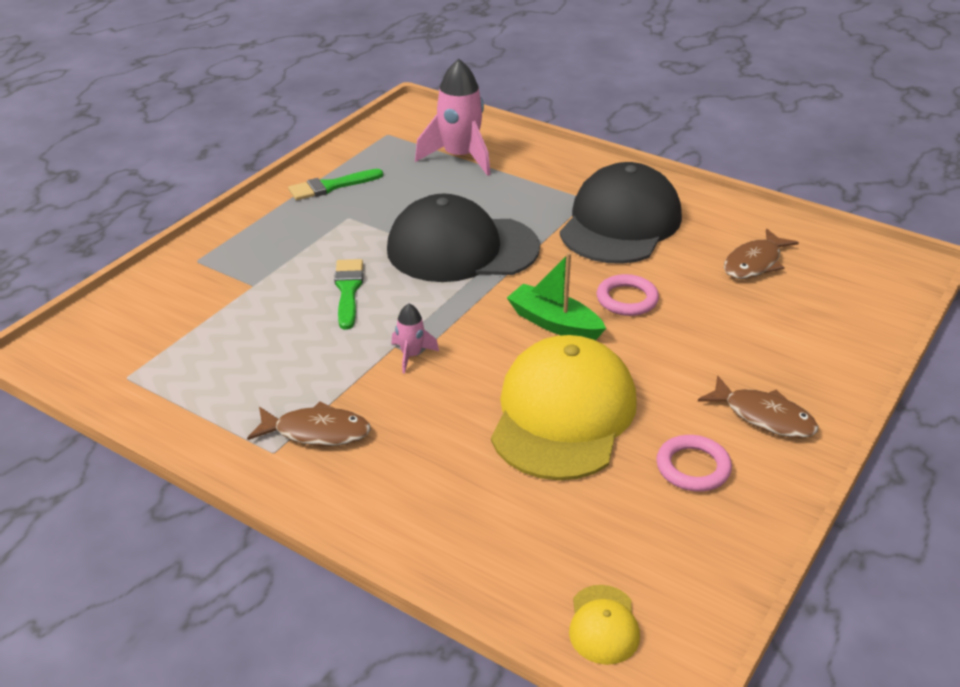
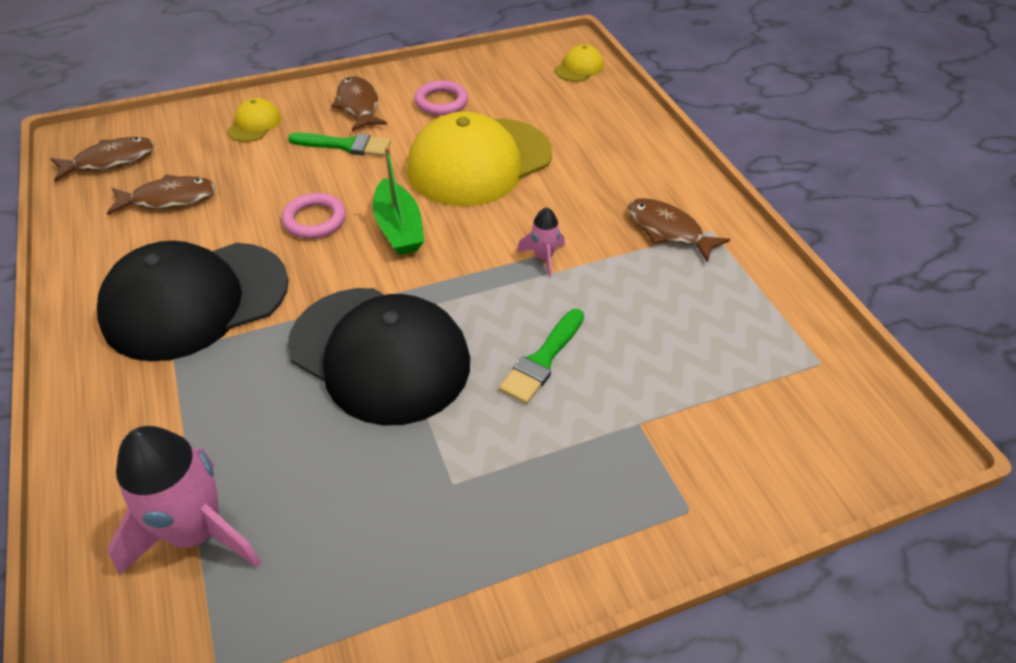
camera: 145 degrees left, 10 degrees up
green brush [288,169,383,200] -> green brush moved to [288,132,391,157]
none -> brown fish [51,137,155,182]
none -> yellow cap [227,98,281,142]

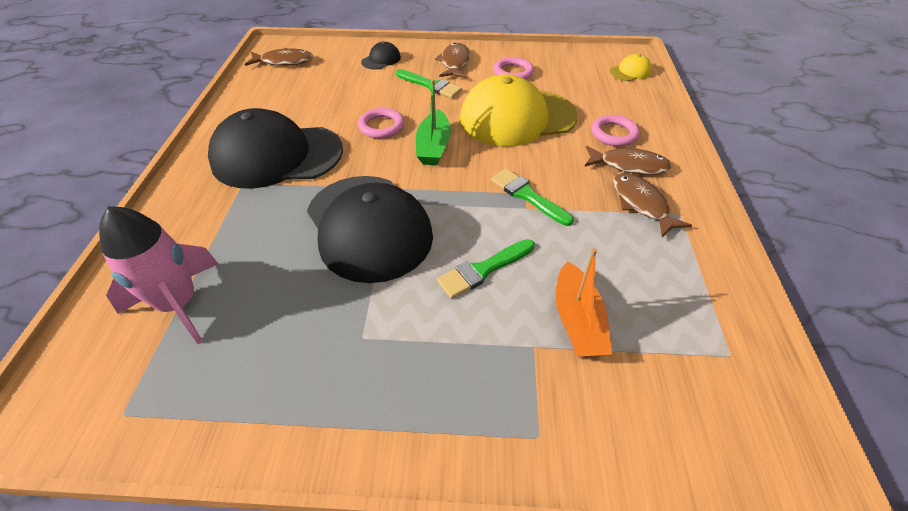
camera: 25 degrees right, 0 degrees up
brown fish [107,174,216,215] -> brown fish moved to [584,145,672,175]
yellow cap [227,98,281,142] -> black cap [361,42,401,69]
pink rocket [517,207,565,277] -> green brush [491,168,574,226]
none -> orange boat [555,248,612,357]
none -> pink ring [591,115,640,146]

